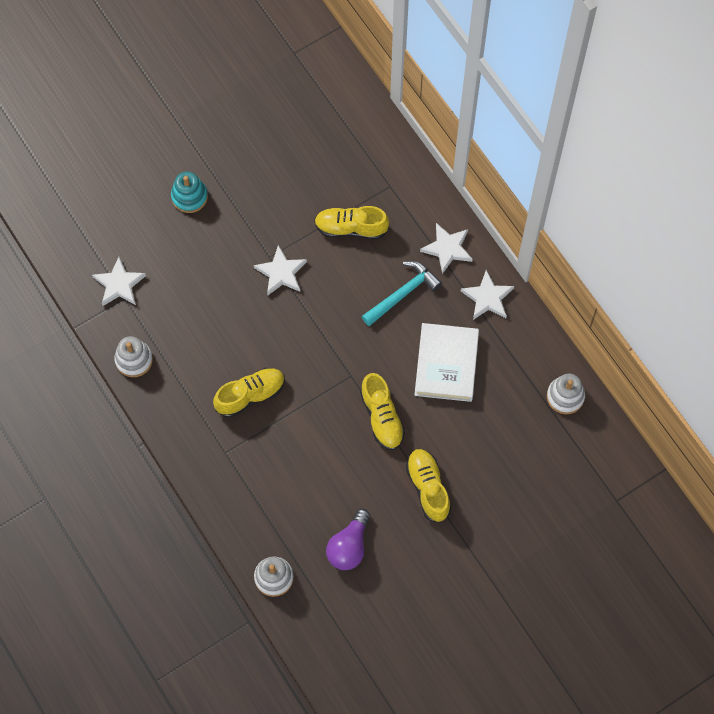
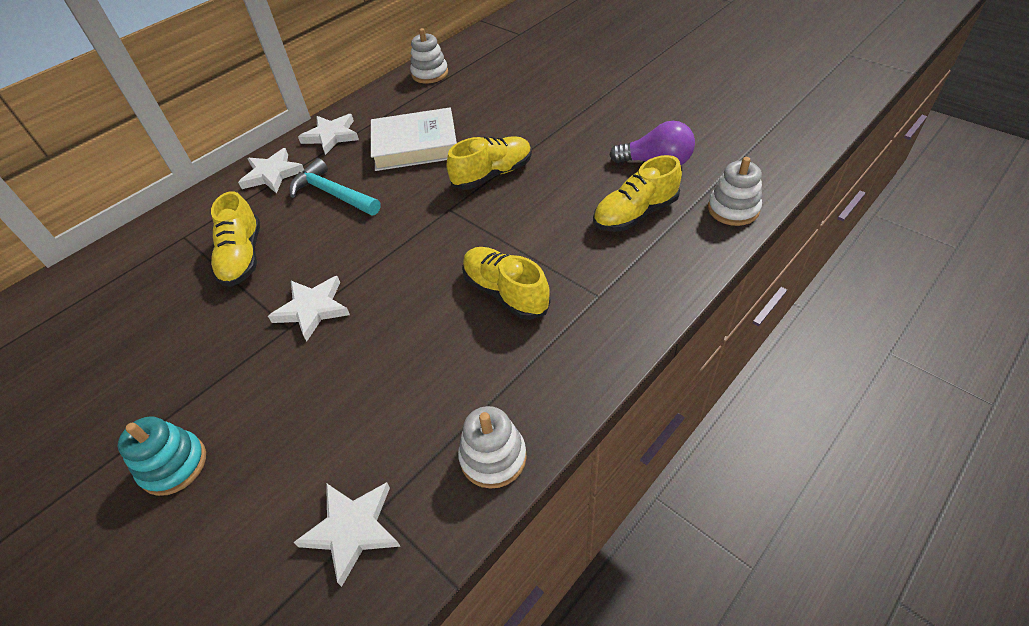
camera: 100 degrees left, 20 degrees down
yellow shoe [406,449,451,523] -> yellow shoe moved to [593,155,682,232]

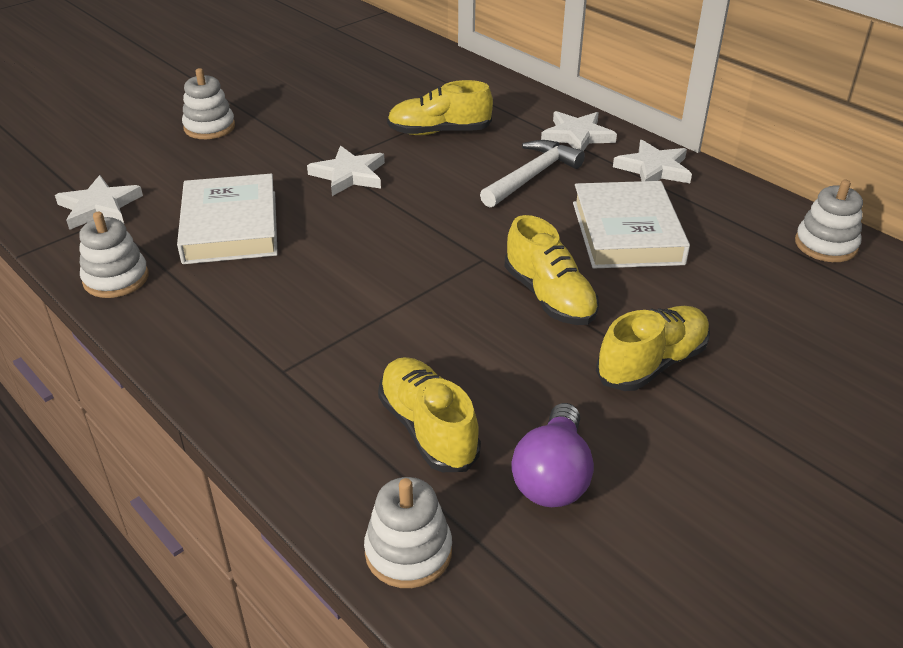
camera: 90 degrees right, 10 degrees down
turquoise stacking toy [118,416,206,496] -> white stacking toy [182,68,235,139]
turquoise hammer [289,158,381,215] -> white hammer [480,140,585,207]
yellow shoe [462,247,550,320] -> yellow shoe moved to [596,306,710,391]
none -> white book [177,173,278,264]

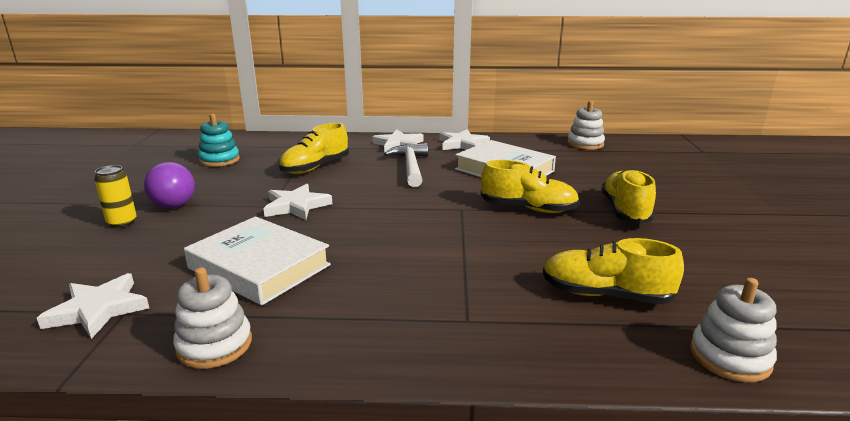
camera: 45 degrees left, 15 degrees down
white stacking toy [182,68,235,139] -> yellow can [94,165,137,228]
purple light bulb [511,403,594,507] -> purple light bulb moved to [144,162,195,208]
none -> turquoise stacking toy [198,114,240,167]

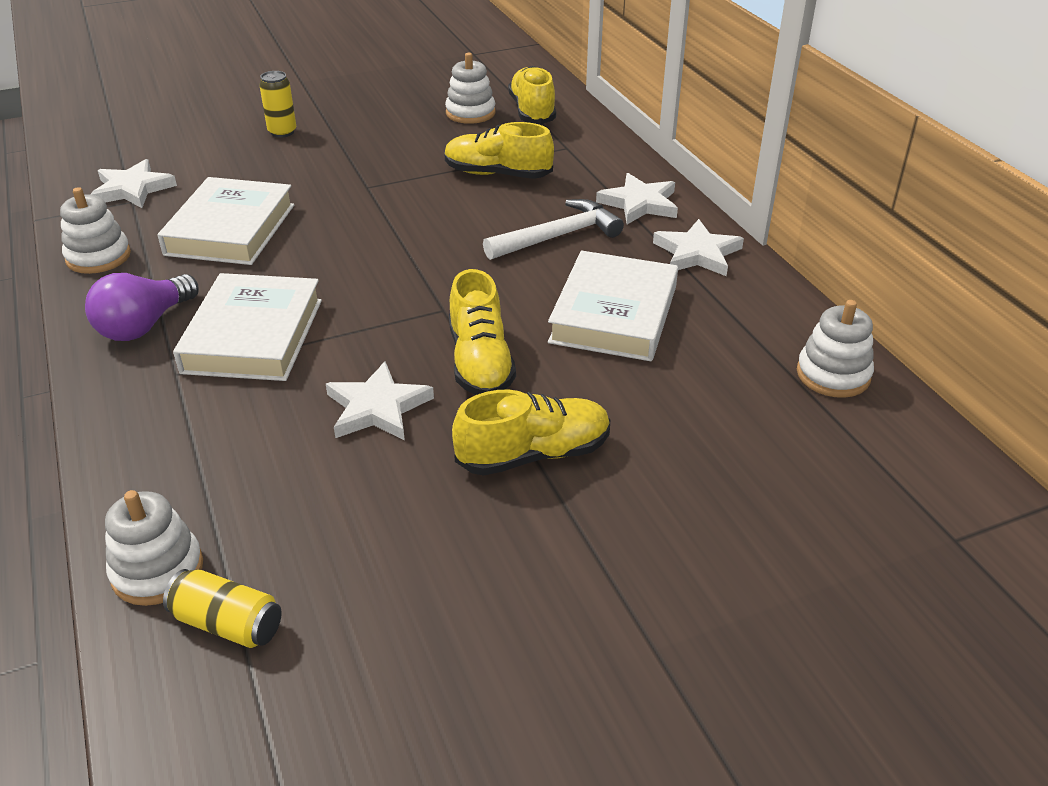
camera: 65 degrees right, 15 degrees up
purple light bulb [144,162,195,208] -> purple light bulb moved to [85,273,199,341]
turquoise stacking toy [198,114,240,167] -> white stacking toy [445,53,496,124]
white star [263,184,332,220] -> white star moved to [326,361,434,441]
yellow shoe [543,238,684,304] -> yellow shoe moved to [508,66,556,124]
none -> yellow can [163,569,282,648]
none -> white book [173,273,322,381]

